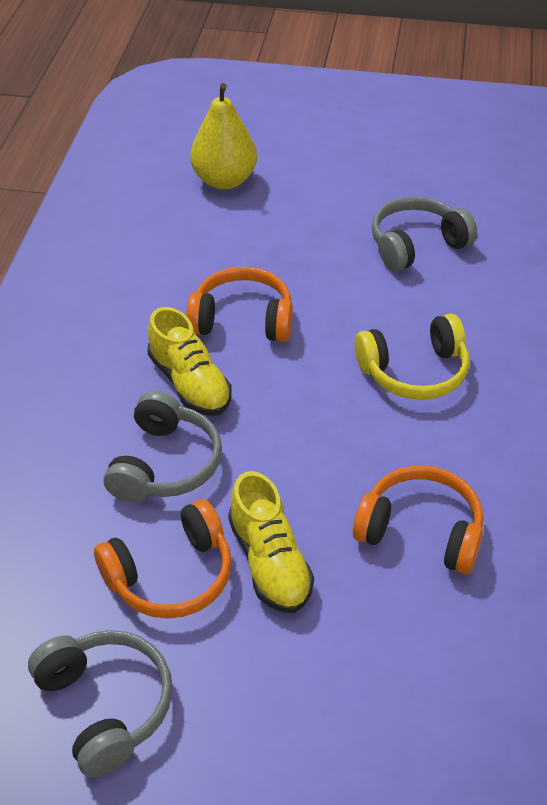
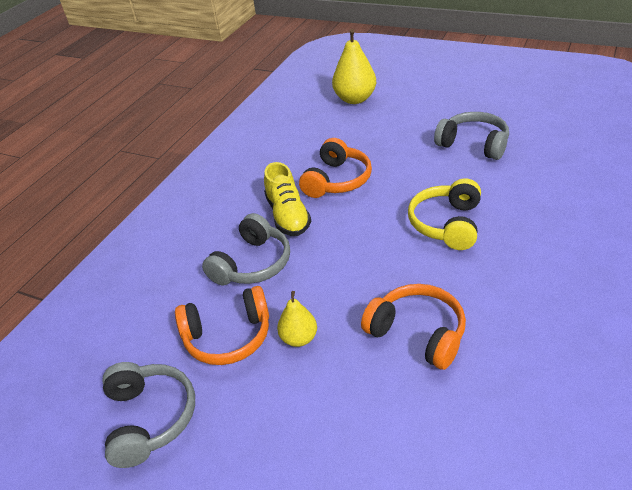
camera: 20 degrees right, 5 degrees down
orange headphones [186,267,293,342] -> orange headphones turned 90 degrees clockwise [299,138,372,198]
yellow shoe [228,471,314,613] -> yellow pear [277,291,317,347]
yellow headphones [354,314,469,400] -> yellow headphones turned 105 degrees clockwise [408,178,481,250]
grey headphones [372,197,477,271] -> grey headphones turned 45 degrees clockwise [434,112,509,160]

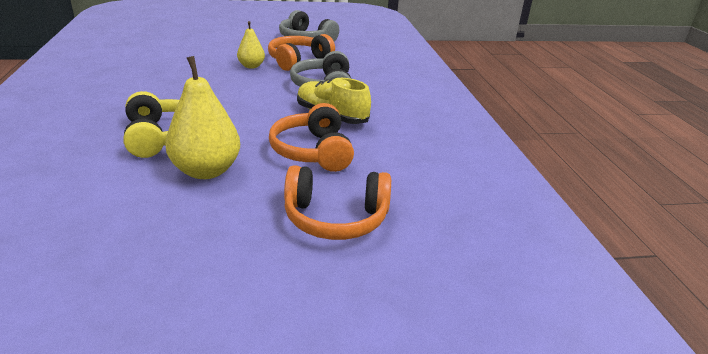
camera: 140 degrees right, 10 degrees down
yellow pear [332,29,376,104] -> yellow pear moved to [165,56,240,179]
orange headphones [361,284,466,370] -> orange headphones moved to [284,165,391,240]
grey headphones [434,112,509,160] -> none

